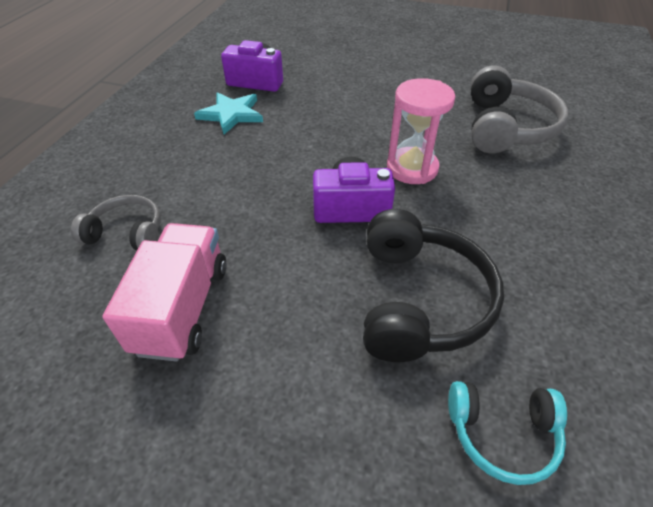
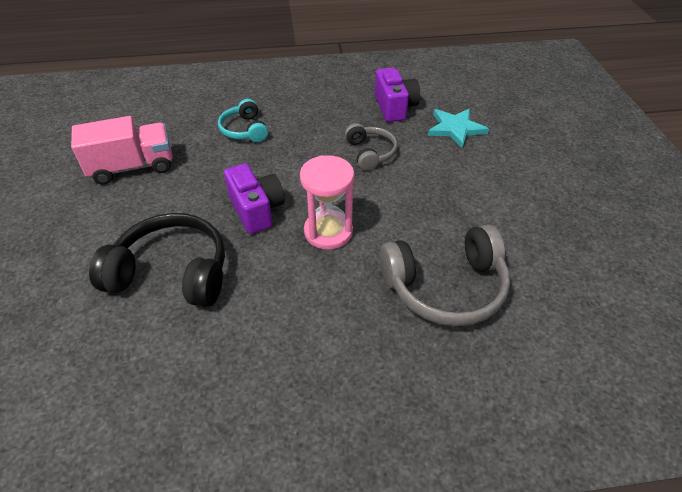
camera: 65 degrees right, 0 degrees up
grey headphones [71,195,161,250] -> grey headphones moved to [345,123,398,171]
turquoise star [194,92,263,134] -> turquoise star moved to [428,108,489,148]
black headphones [363,209,504,362] -> black headphones turned 150 degrees counterclockwise [89,213,225,307]
turquoise headphones [448,381,567,485] -> turquoise headphones moved to [218,99,268,142]

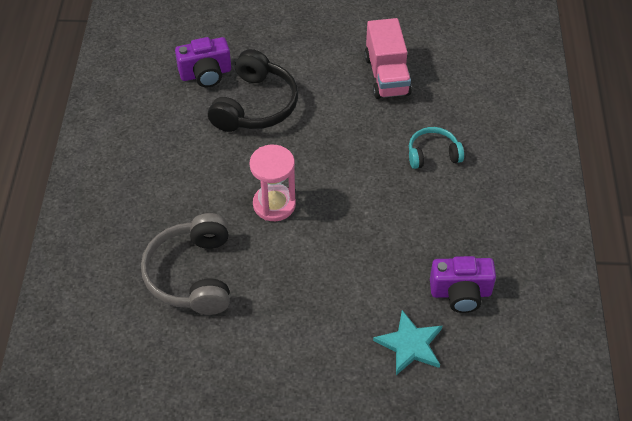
camera: 100 degrees right, 5 degrees up
purple camera [224,163,285,234] -> purple camera moved to [175,37,231,88]
grey headphones [345,123,398,171] -> none

